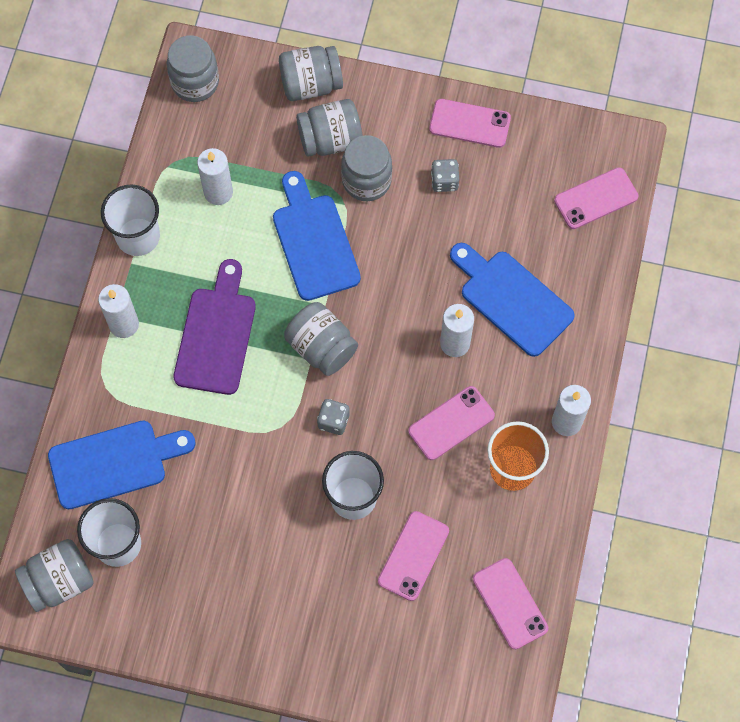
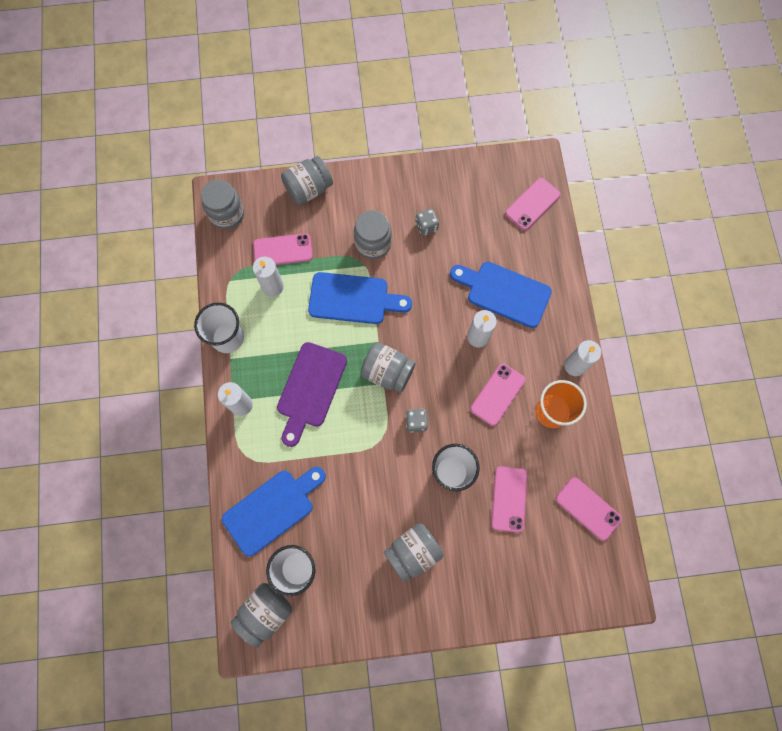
camera: 20 degrees left, 5 degrees up
purple cutting board [173,259,256,395] -> purple cutting board turned 150 degrees counterclockwise [277,342,347,447]
blue cutting board [273,171,361,301] -> blue cutting board turned 135 degrees clockwise [308,272,412,324]
grey jar [296,99,363,157] -> grey jar moved to [384,523,444,583]
pink phone [429,99,511,148] -> pink phone moved to [253,233,313,265]

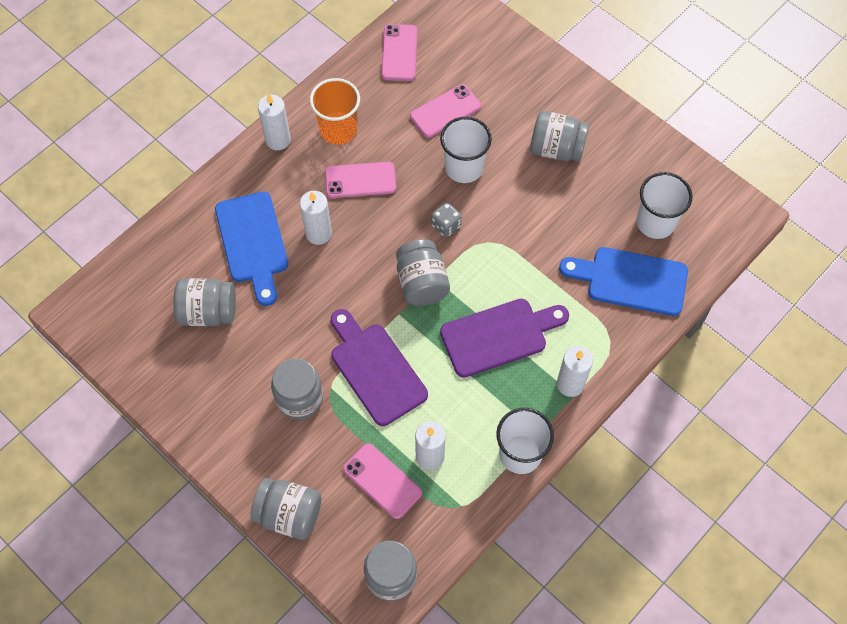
camera: 130 degrees left, 10 degrees down
grey jar [231,583,292,648] -> grey jar moved to [173,278,236,326]
blue cutting board [308,272,412,324] -> purple cutting board [331,309,428,426]
grey dice [415,208,439,236] -> none
pink phone [505,178,561,230] -> none

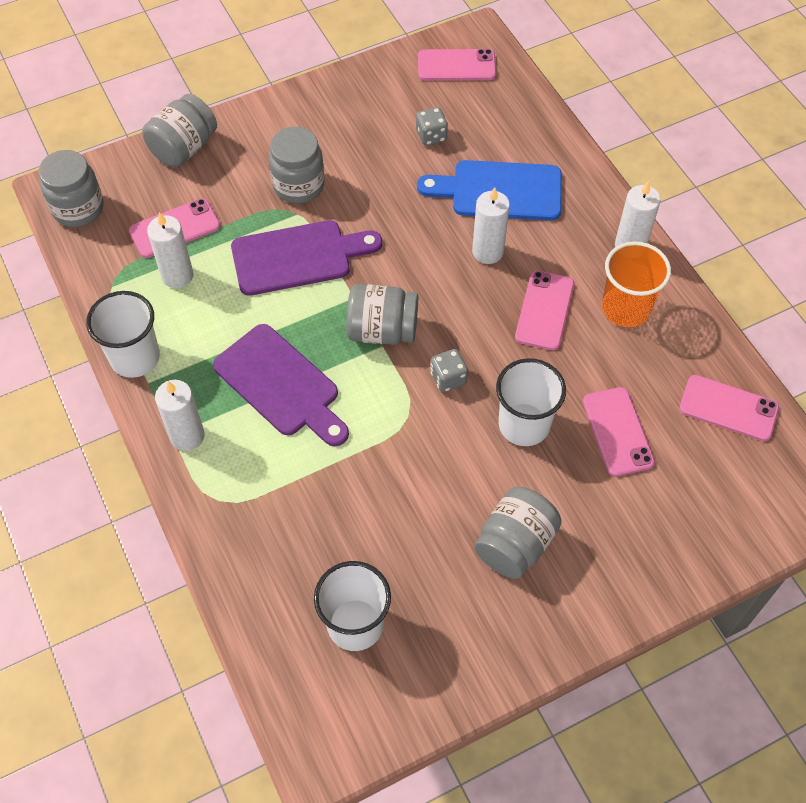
camera: 110 degrees right, 5 degrees down
grey jar [173,278,236,326] -> grey dice [416,107,448,146]
purple cutting board [440,299,569,378] -> purple cutting board turned 45 degrees counterclockwise [213,324,349,446]
blue cutting board [559,247,688,316] -> none
none -> pink phone [418,49,496,81]

